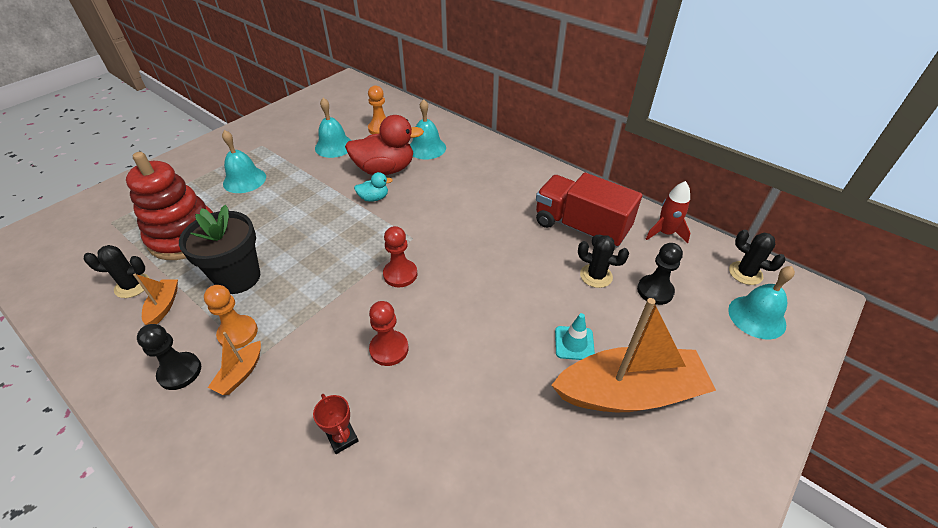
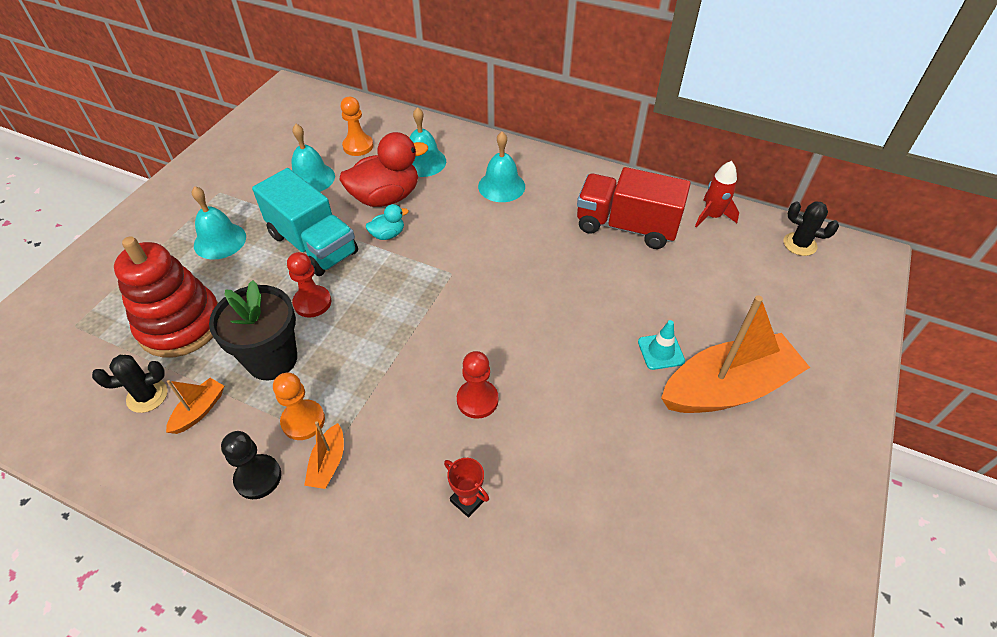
camera: 15 degrees left, 5 degrees up
orange boat [133,274,178,325] -> orange boat turned 45 degrees clockwise [166,378,224,434]
red pawn [383,226,417,287] -> red pawn moved to [287,252,331,318]
black cactus [578,235,629,288] -> none
black pawn [637,243,683,305] -> none
turquoise bell [728,266,795,339] -> turquoise bell moved to [478,132,525,202]
none -> turquoise truck [252,168,358,276]

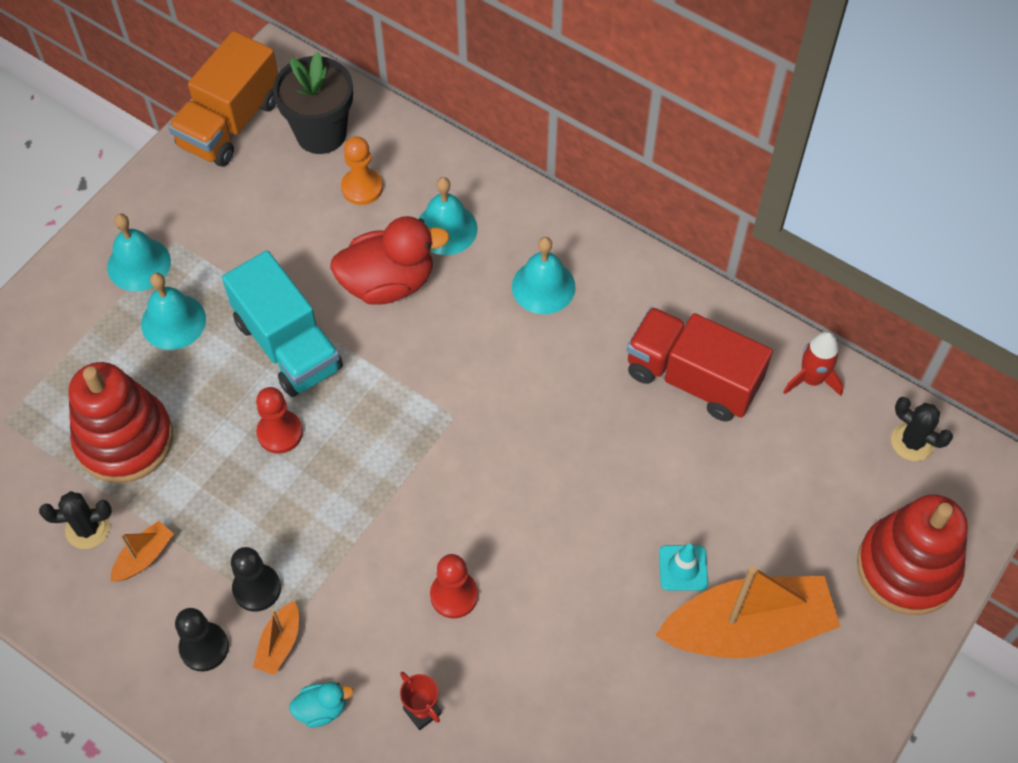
camera: 10 degrees right, 10 degrees up
black flower pot [209,280,297,380] -> black flower pot moved to [273,52,353,154]
orange pawn [273,373,325,440] -> black pawn [231,547,281,612]
turquoise bell [291,124,335,192] -> turquoise bell moved to [107,214,171,291]
turquoise duck [366,204,409,240] -> turquoise duck moved to [289,682,354,727]
none -> orange truck [168,31,278,167]
none -> red stacking toy [857,495,968,615]

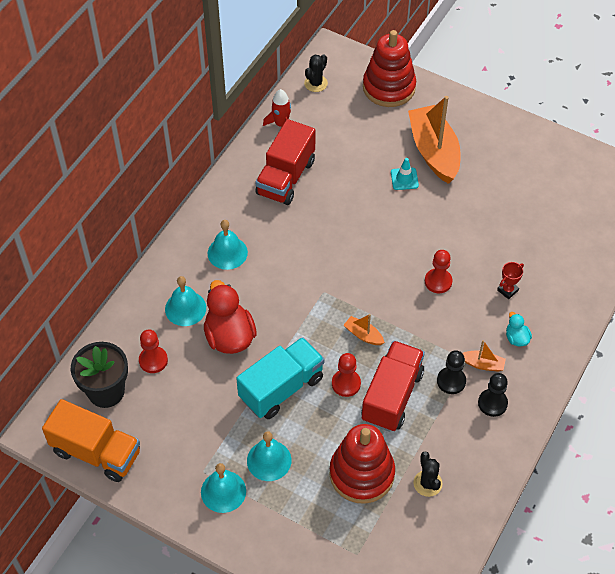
camera: 95 degrees left, 5 degrees down
orange boat [111,521,174,581] -> orange boat moved to [344,314,385,345]
orange pawn [341,136,383,205] -> red pawn [139,329,168,373]
none -> red truck [362,341,425,432]

